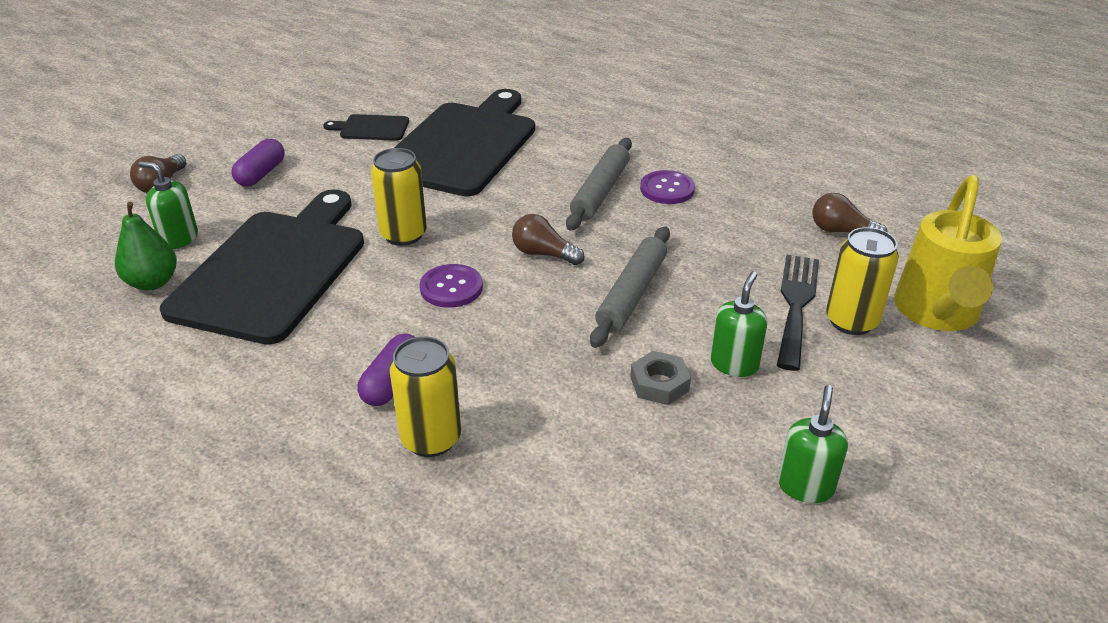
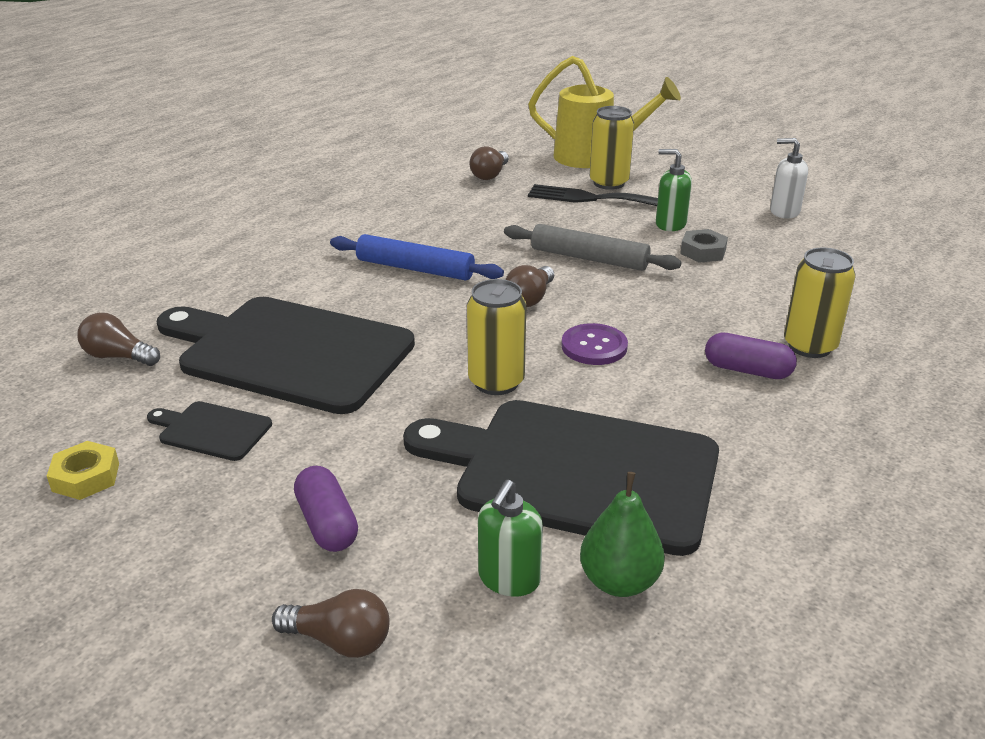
camera: 90 degrees left, 5 degrees down
purple capsule [231,139,285,187] -> purple capsule turned 45 degrees clockwise [294,466,358,552]
black cutting board [323,114,409,141] -> black cutting board turned 105 degrees clockwise [147,401,272,461]
grey rolling pin [566,138,632,230] -> blue rolling pin [330,234,504,280]
purple button [640,170,695,204] -> none
green soap dispenser [778,385,848,503] -> white soap dispenser [770,138,808,218]
none -> yellow nut [47,441,119,500]
none -> brown light bulb [77,313,160,366]

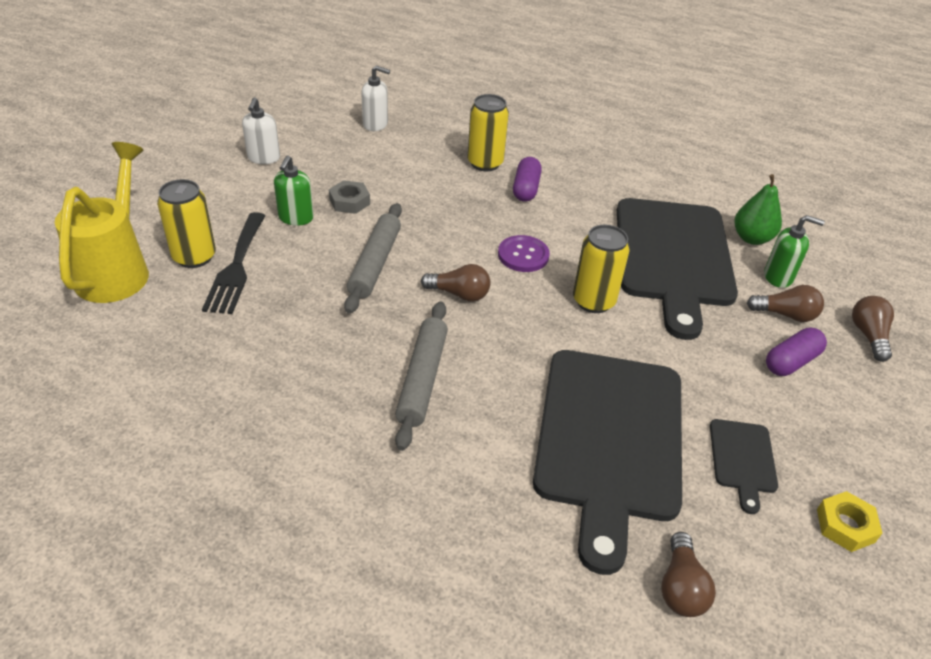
camera: 105 degrees left, 10 degrees up
blue rolling pin [330,234,504,280] -> grey rolling pin [395,301,448,451]
brown light bulb [470,146,509,180] -> brown light bulb moved to [747,285,824,322]
none -> white soap dispenser [361,65,390,131]

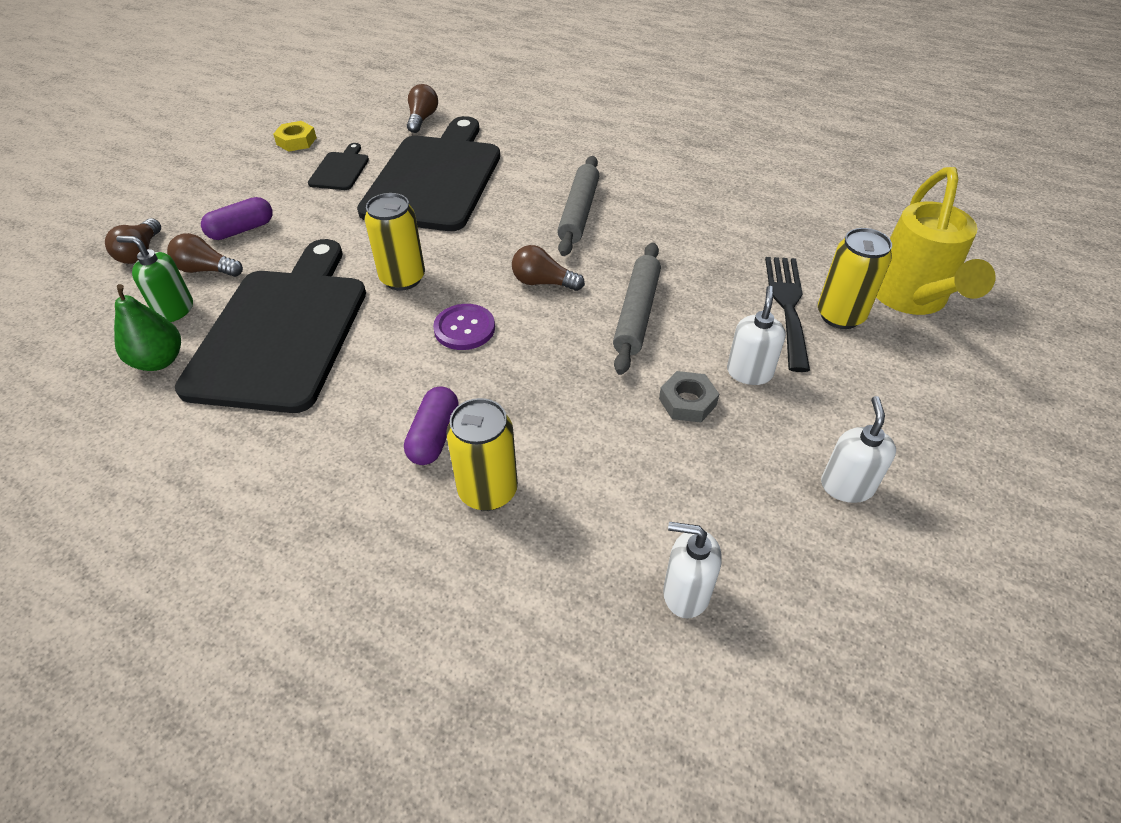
camera: 175 degrees left, 5 degrees up
green soap dispenser [274,155,314,226] -> white soap dispenser [727,286,786,385]

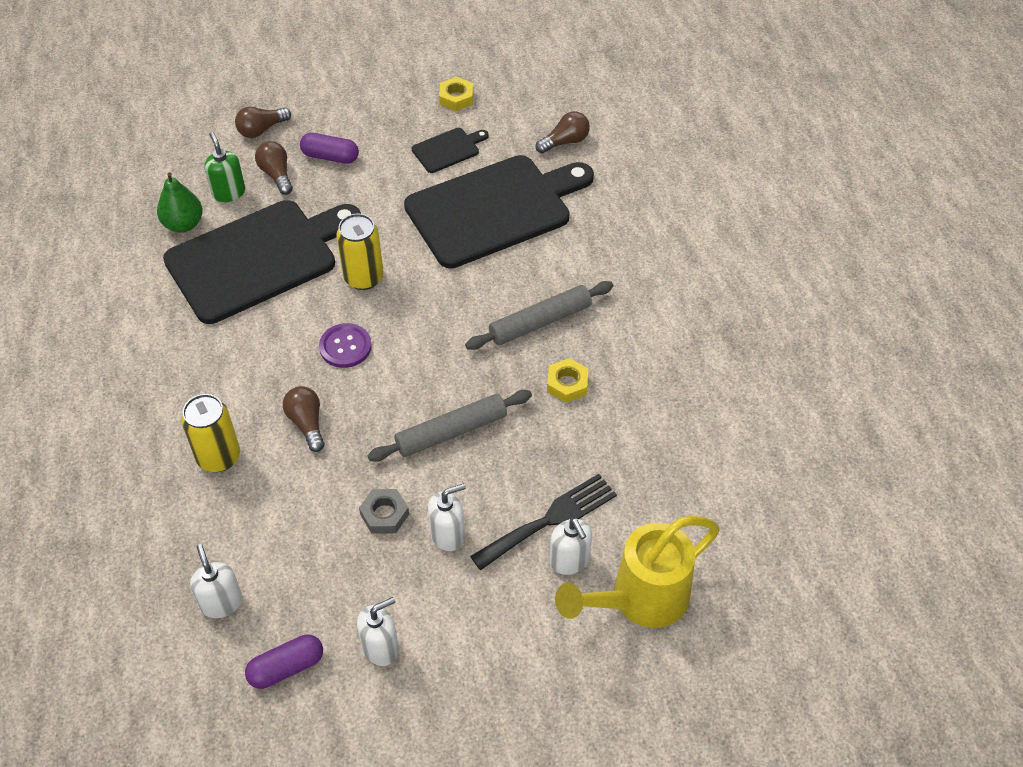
camera: 50 degrees right, 5 degrees up
purple capsule [404,387,459,465] -> purple capsule moved to [245,634,323,689]
brown light bulb [512,245,585,291] -> brown light bulb moved to [283,386,324,452]
yellow can [818,228,892,329] -> white soap dispenser [550,518,592,575]
none -> yellow nut [547,358,589,403]

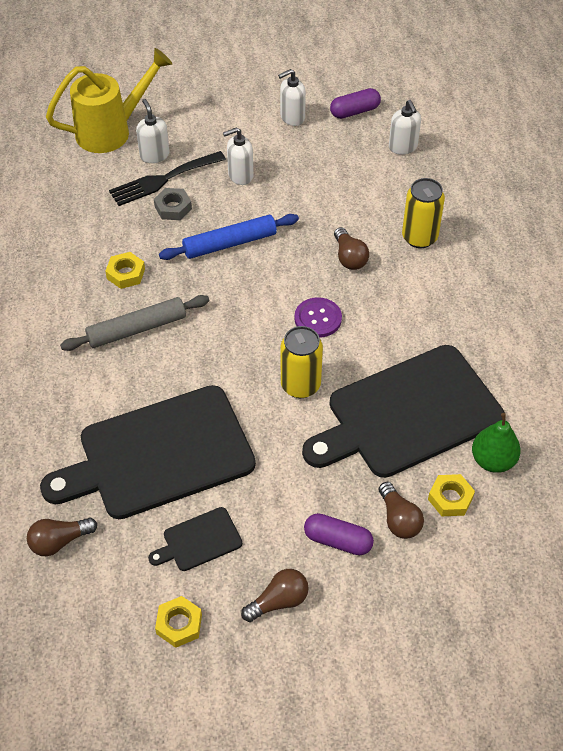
camera: 175 degrees left, 0 degrees up
green soap dispenser [204,132,245,202] -> yellow nut [428,474,475,516]
brown light bulb [235,107,291,138] -> brown light bulb moved to [241,569,309,622]
grey nut [359,489,409,534] -> grey nut moved to [154,188,192,220]
grey rolling pin [368,390,532,462] -> blue rolling pin [159,214,299,260]

